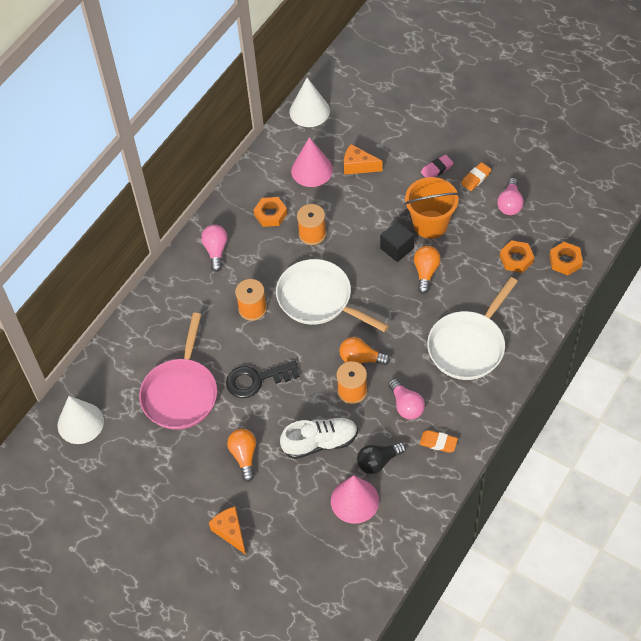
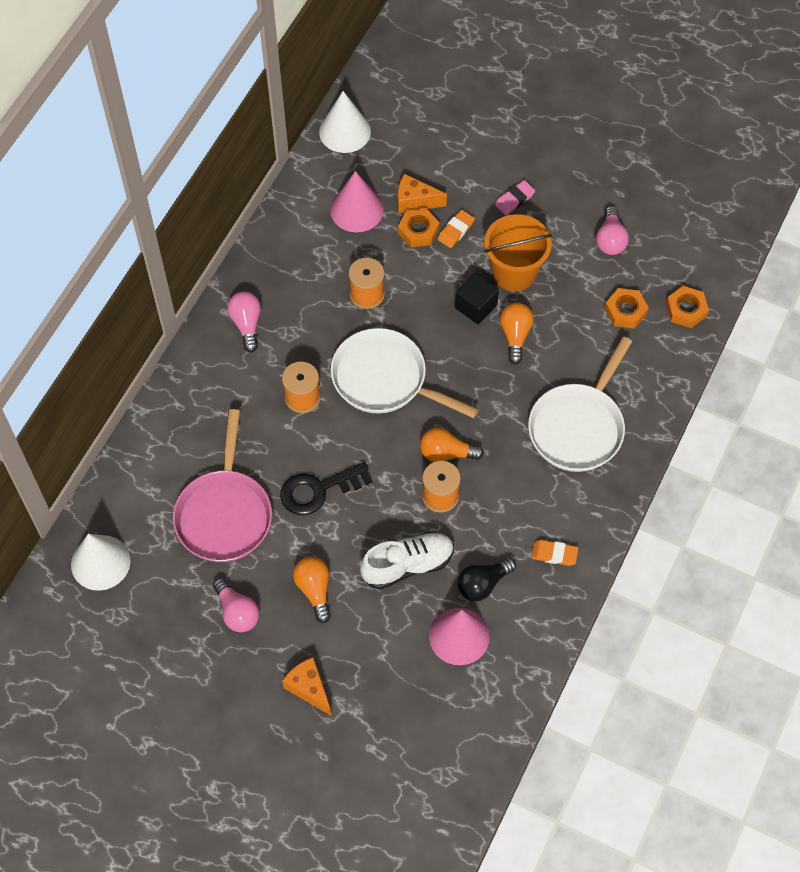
camera: 10 degrees left, 5 degrees up
orange nut [254,197,287,227] -> orange nut moved to [398,208,439,247]
pink light bulb [388,379,425,420] -> pink light bulb moved to [213,578,259,632]
orange eraser [461,162,491,191] -> orange eraser moved to [438,210,475,248]

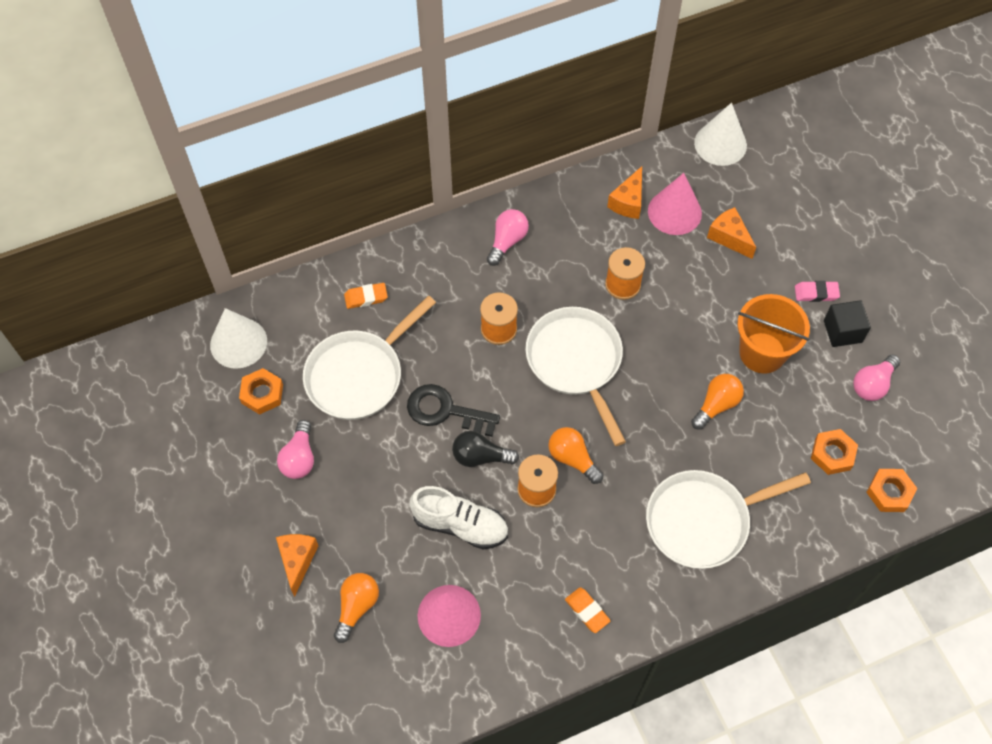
camera: 40 degrees right, 0 degrees up
pink pan [173,409,272,562] -> white pan [303,296,436,420]
orange light bulb [293,556,331,623] -> orange light bulb moved to [334,573,379,643]
orange nut [398,208,439,247] -> orange nut moved to [239,368,283,415]
orange eraser [438,210,475,248] -> orange eraser moved to [344,283,388,309]
black cube [455,273,499,325] -> black cube moved to [824,300,871,347]
black light bulb [458,558,516,601] -> black light bulb moved to [452,431,519,467]
none -> orange cheese [607,166,642,219]

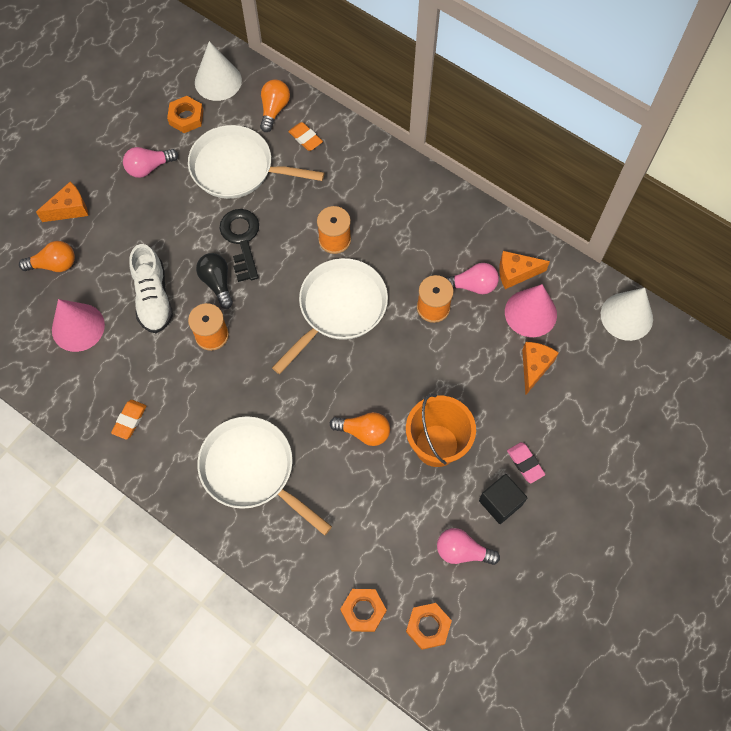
camera: 60 degrees right, 5 degrees up
pink light bulb [487,209,529,266] -> pink light bulb moved to [445,263,499,294]
orange light bulb [548,427,603,484] -> orange light bulb moved to [260,79,290,132]
orange nut [811,429,858,475] -> orange nut moved to [406,603,452,650]

